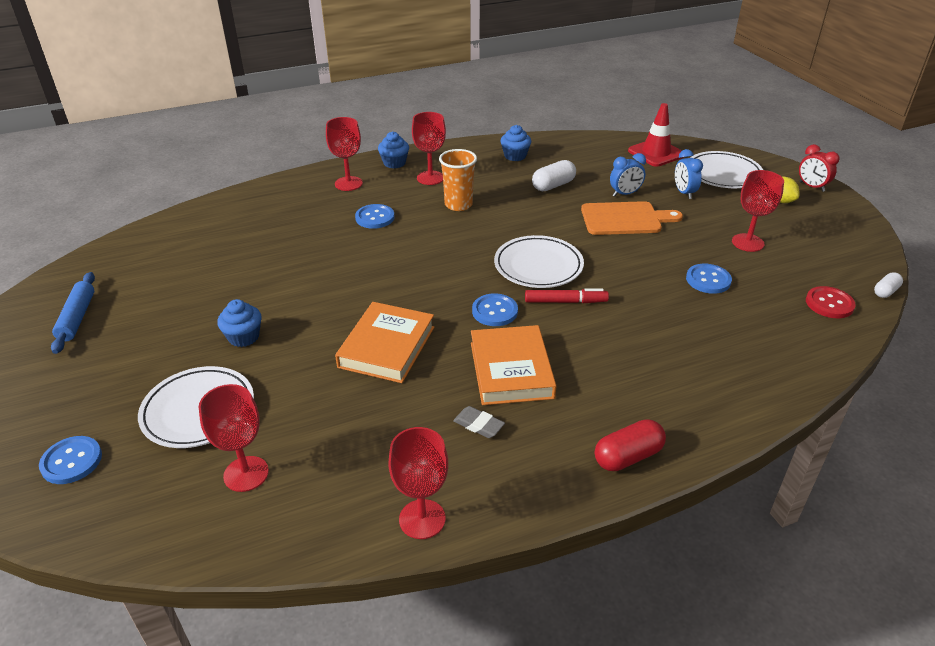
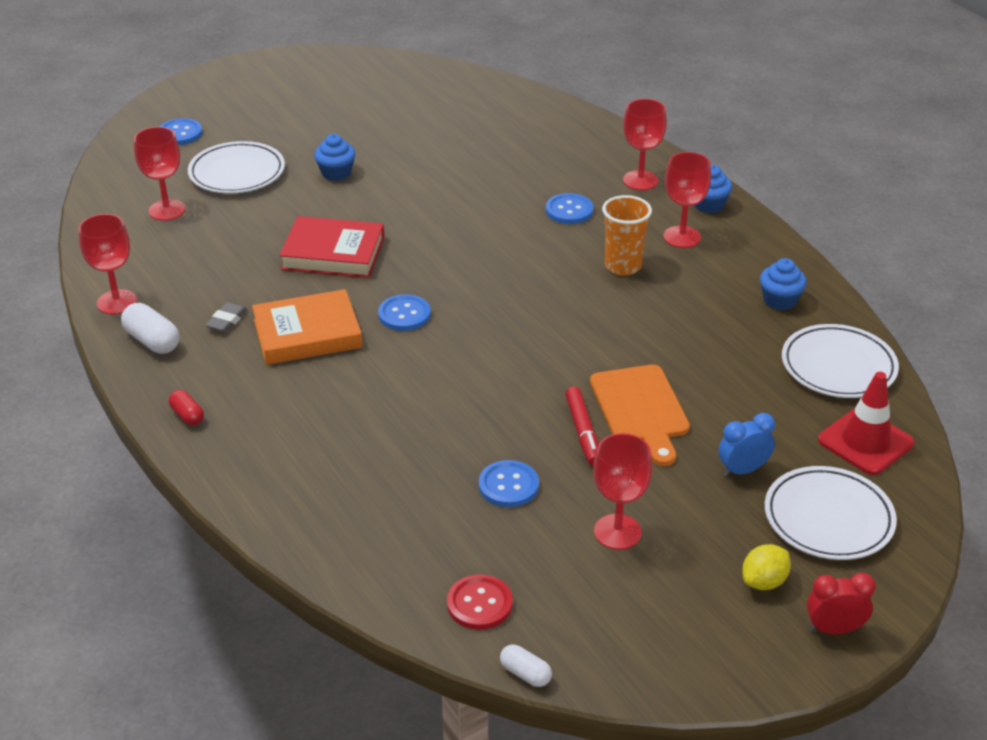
camera: 80 degrees right, 0 degrees up
blue rolling pin [51,272,95,354] -> none
orange book [335,302,434,383] -> red book [279,216,384,278]
white plate [494,235,584,288] -> white plate moved to [782,324,899,398]
red marker [525,289,609,303] -> red marker moved to [565,386,599,466]
white capsule [532,160,576,191] -> white capsule moved to [121,303,180,354]
red capsule [595,419,666,471] -> red capsule [169,390,204,425], size x0.61
blue clock [610,153,646,197] -> none
red clock [799,144,840,192] -> red clock turned 45 degrees clockwise [807,573,876,634]

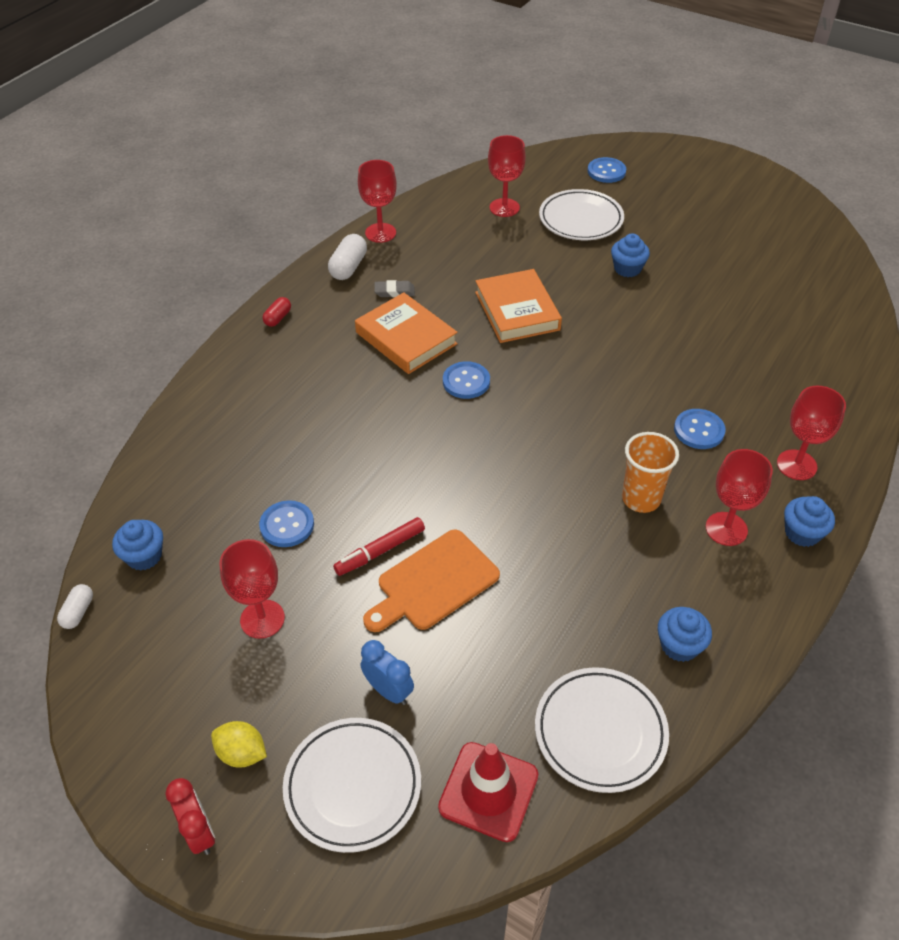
camera: 65 degrees right, 10 degrees up
red book [279,216,384,278] -> orange book [475,269,562,343]
red button [447,574,513,630] -> blue cupcake [112,520,163,571]

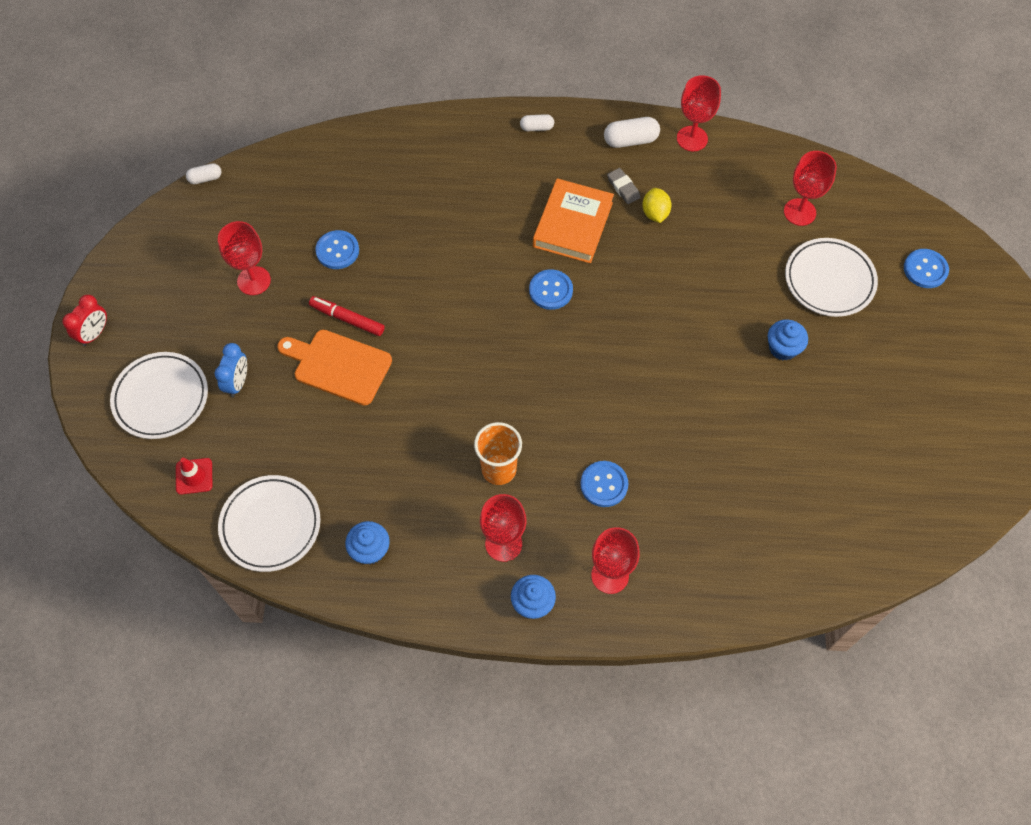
camera: 60 degrees right, 15 degrees up
blue cupcake [112,520,163,571] -> none
yellow lemon [211,721,267,768] -> yellow lemon moved to [642,188,672,223]
red capsule [263,297,291,327] -> white capsule [520,114,554,131]
red traffic cone [438,742,538,842] -> red traffic cone [176,458,212,495], size x0.60
orange book [475,269,562,343] -> none

